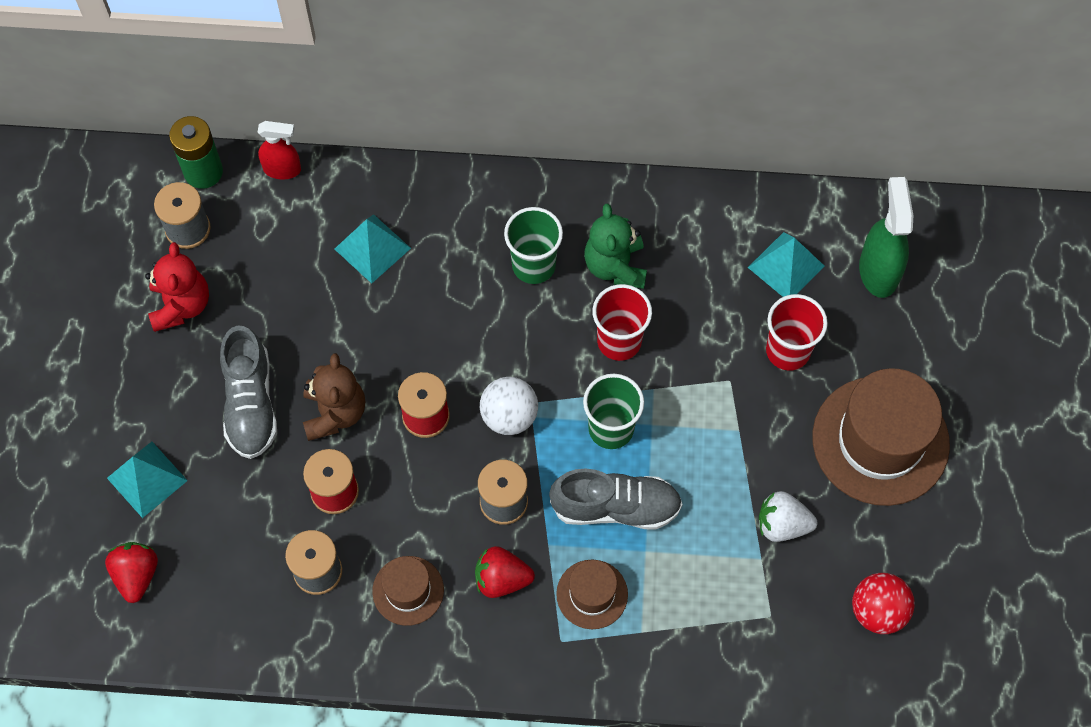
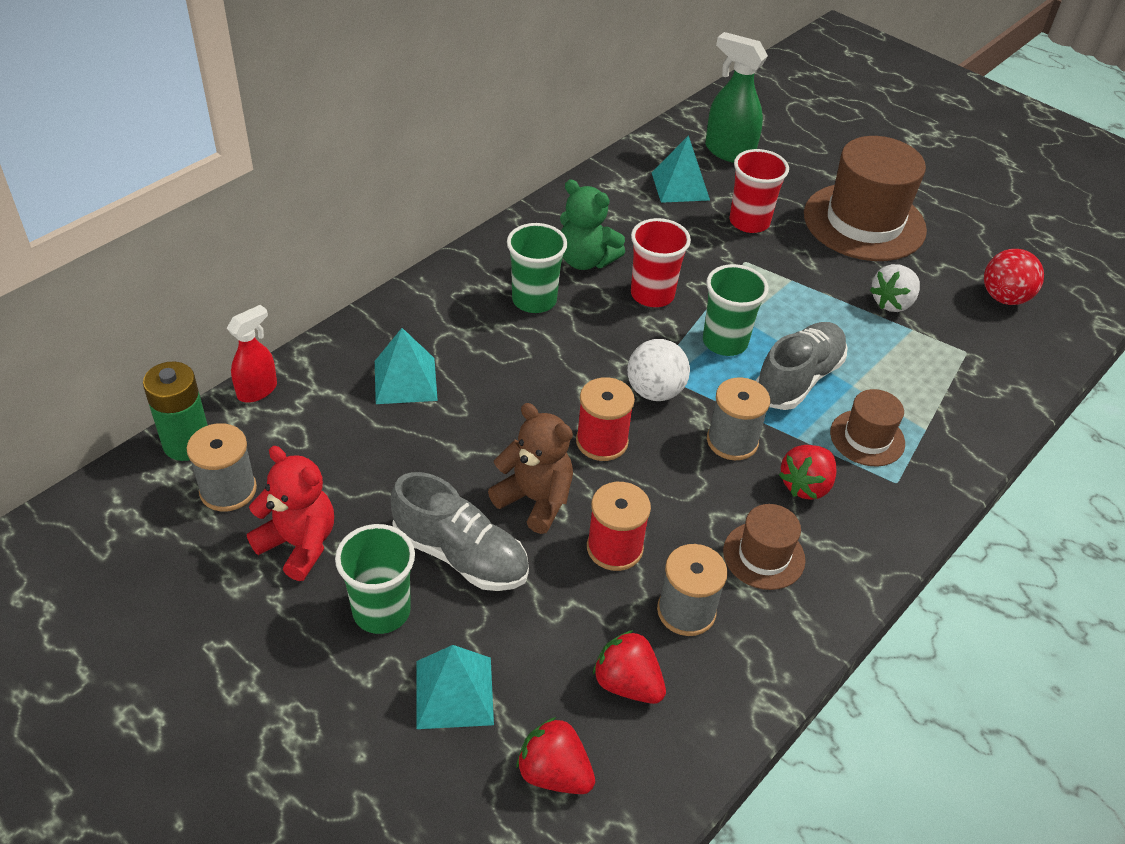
camera: 55 degrees left, 20 degrees down
none -> green cup [335,524,415,634]
none -> red strawberry [593,630,666,704]

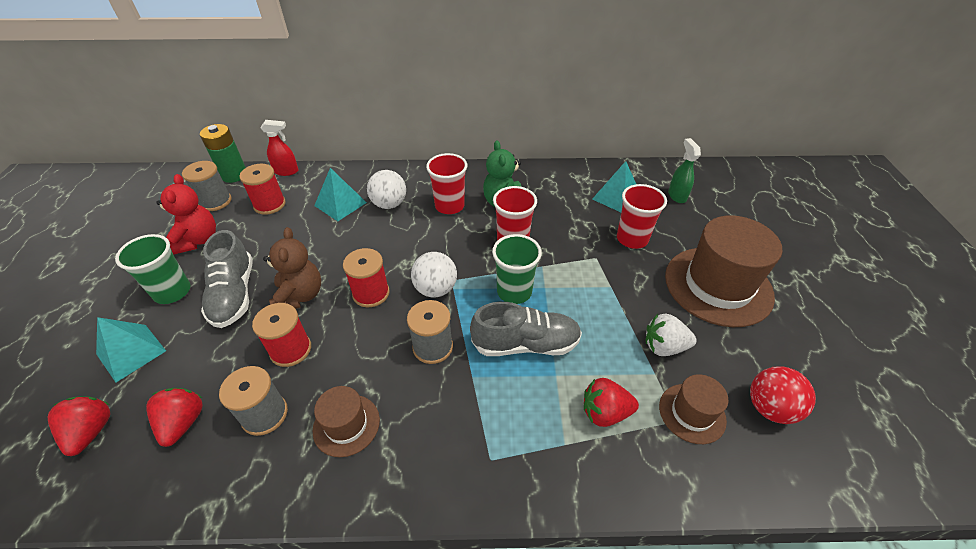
camera: 50 degrees right, 0 degrees up
green cup [507,223,567,313] -> red cup [426,153,467,214]
green spray bottle [705,32,768,163] -> green spray bottle [668,138,701,203], size x0.64
red strawberry [779,445,836,500] -> red strawberry moved to [584,378,639,427]
brown hat [830,389,905,466] -> brown hat moved to [659,374,729,444]
none -> red spool [239,164,286,215]
none -> white ball [367,170,406,209]

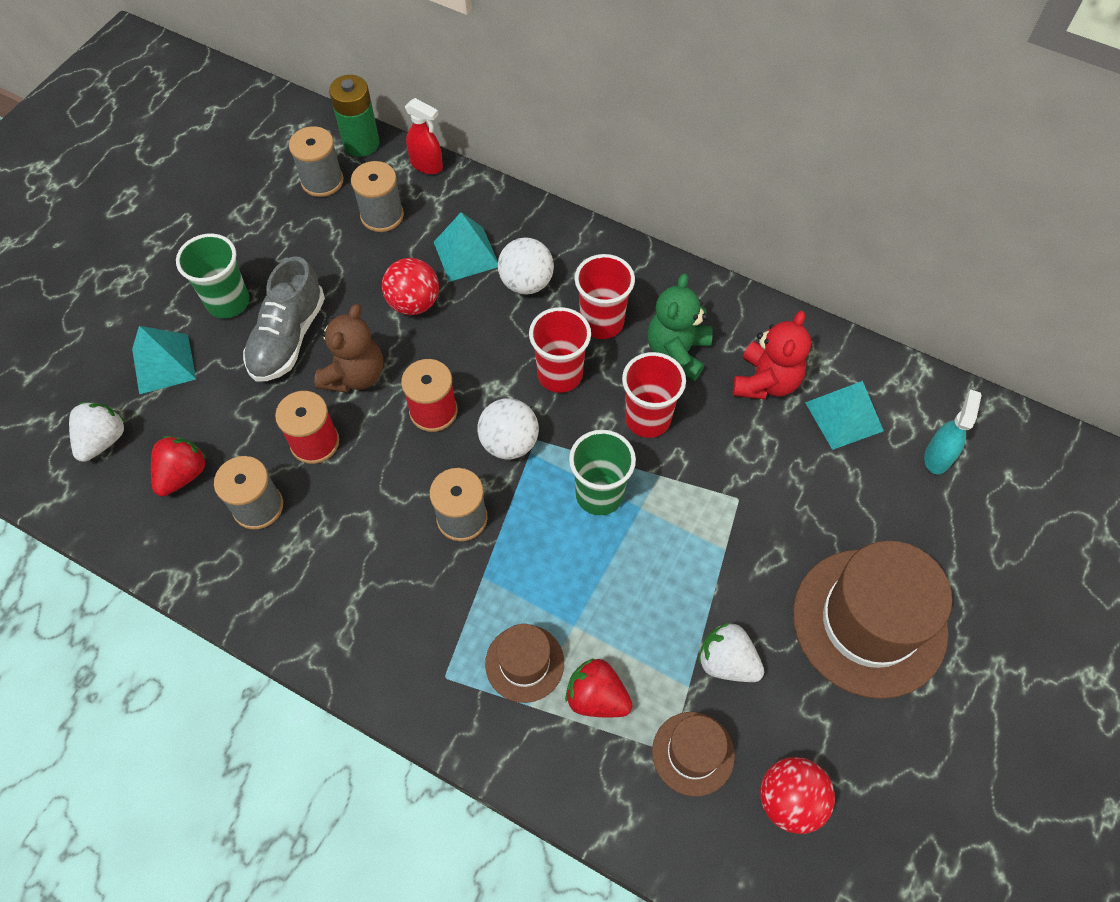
camera: 30 degrees right, 15 degrees up
red strawberry [48,396,111,456] -> white strawberry [69,402,125,462]
red teddy bear [156,174,216,255] -> red teddy bear moved to [733,311,811,400]
red spool [239,164,286,215] -> grey spool [351,161,404,232]
brown hat [313,386,380,457] -> brown hat moved to [485,624,564,703]
grey shoe [470,302,582,356] -> none
red cup [617,184,667,249] -> red cup moved to [529,307,591,393]
green spray bottle [668,138,701,203] -> turquoise spray bottle [924,389,982,474]
none -> red ball [382,258,439,315]

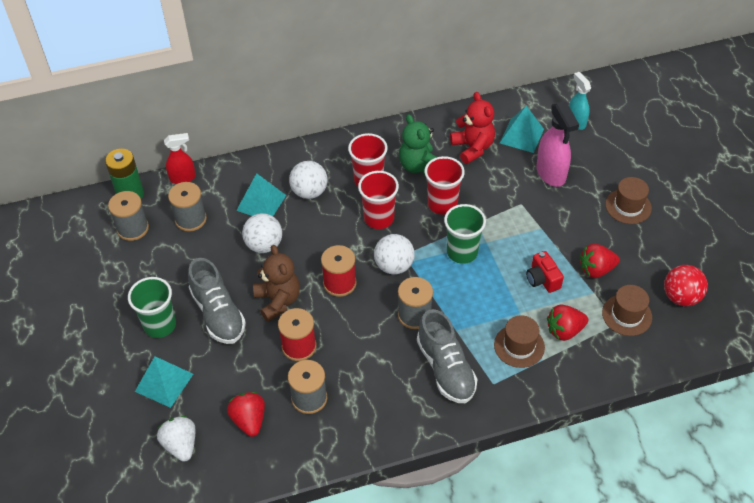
camera: 45 degrees left, 10 degrees down
red ball [382,258,439,315] -> white ball [242,213,282,253]
white strawberry [698,622,764,682] -> red strawberry [580,244,620,278]
brown hat [793,541,952,699] -> brown hat [605,177,652,224], size x0.51
none -> grey shoe [417,309,478,403]
none -> red camera [526,251,564,293]
none -> pink spray bottle [536,101,579,187]

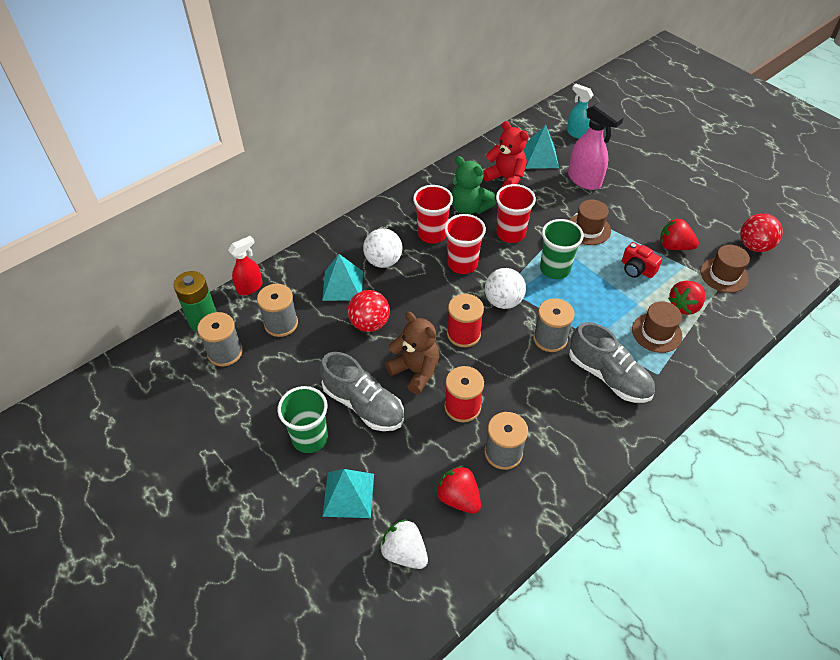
camera: 25 degrees left, 0 degrees up
white ball [242,213,282,253] -> red ball [348,290,390,332]
red strawberry [580,244,620,278] -> red strawberry turned 60 degrees clockwise [660,218,699,250]
brown hat [605,177,652,224] -> brown hat moved to [570,200,611,245]

